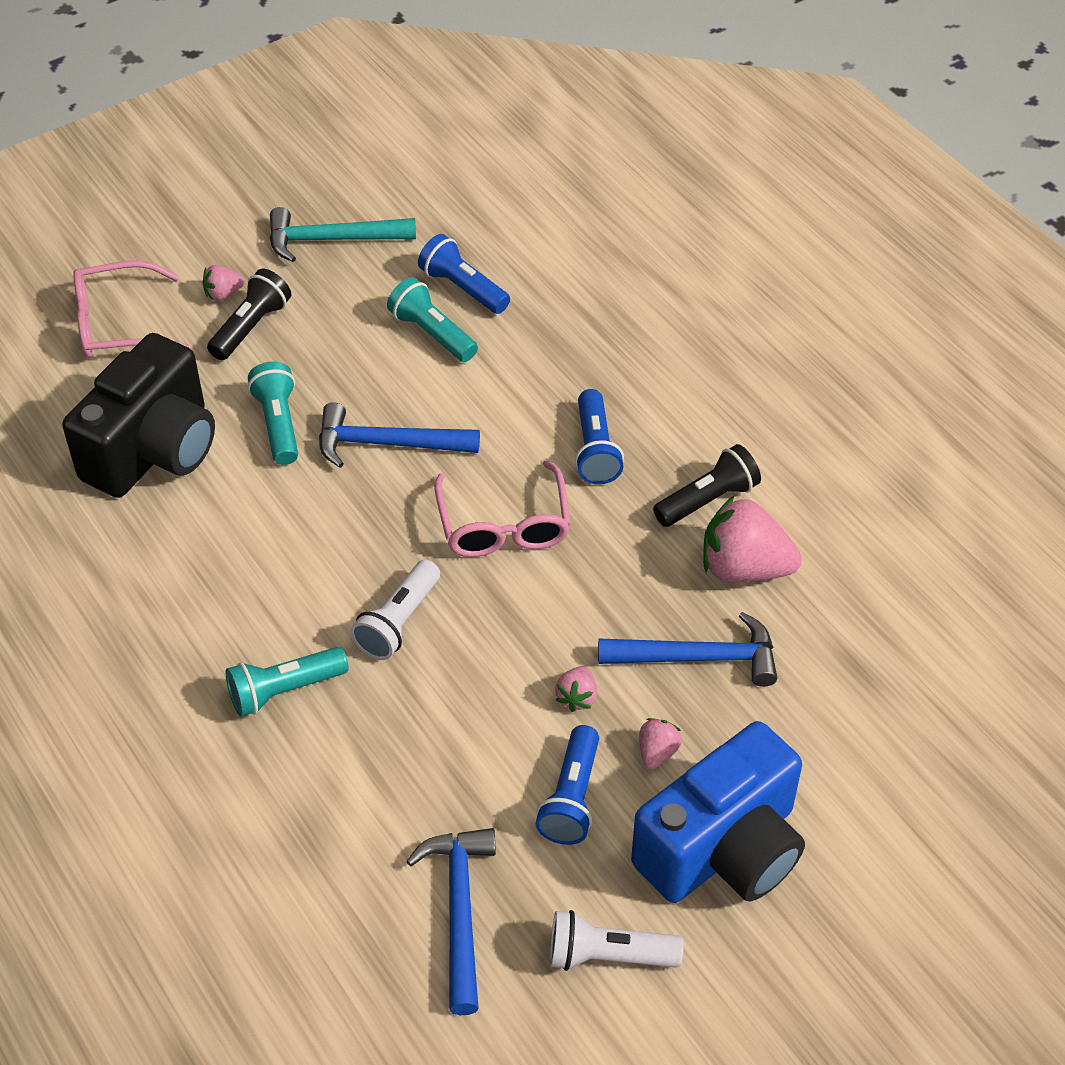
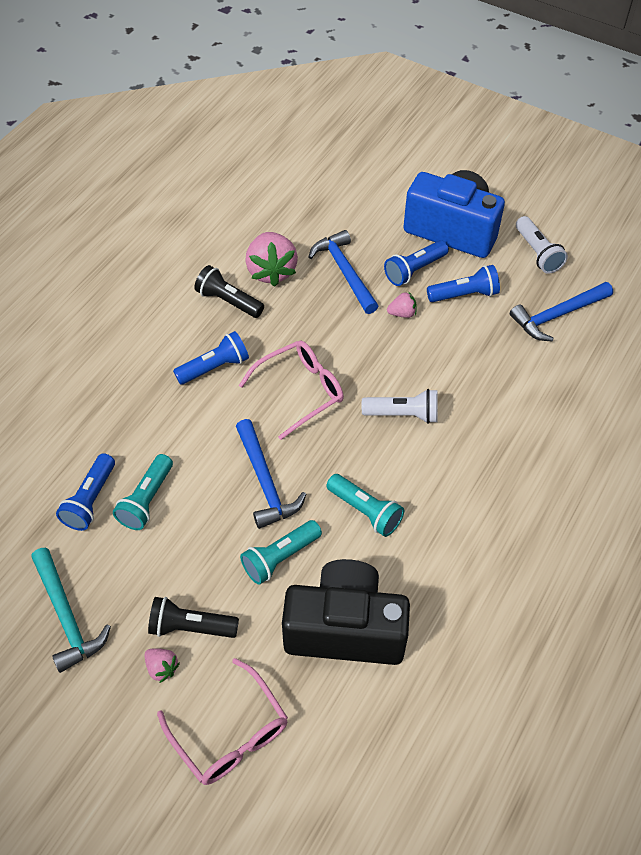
camera: 115 degrees left, 5 degrees up
turquoise flashlight [226,647,349,717] -> turquoise flashlight moved to [326,474,404,537]
pink strawberry [639,718,682,769] -> blue flashlight [384,240,449,286]

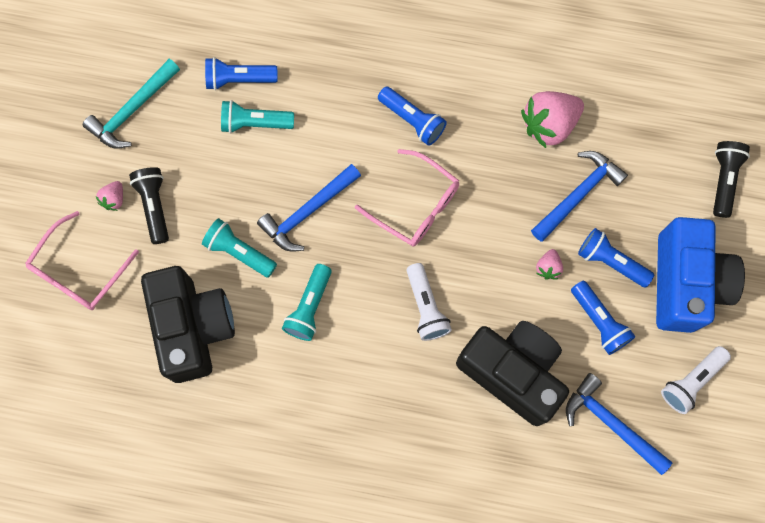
camera: 70 degrees right, 20 degrees up
black flashlight [194,265,264,318] -> black flashlight moved to [713,141,750,218]
pink strawberry [387,292,417,318] -> pink strawberry turned 45 degrees clockwise [536,249,563,280]
none -> black camera [456,321,569,426]

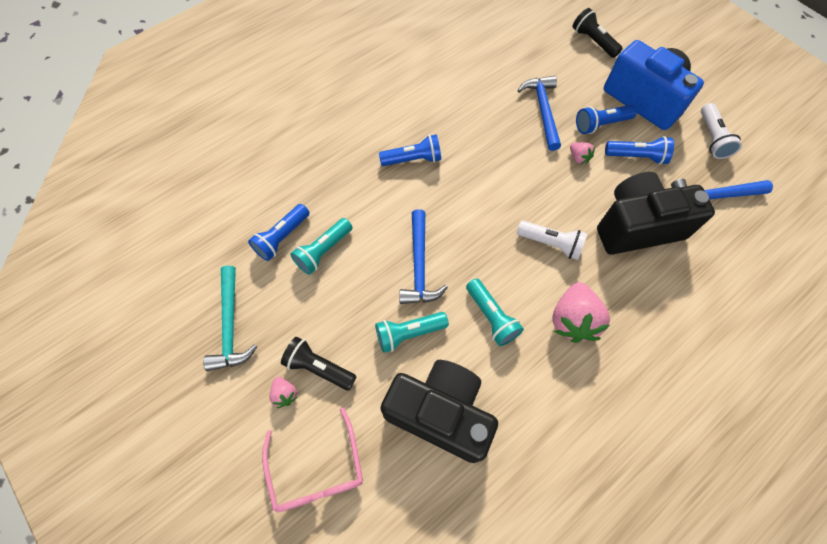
camera: 50 degrees left, 10 degrees down
pink glasses [355,149,459,247] -> none
pink strawberry [521,91,584,148] -> pink strawberry moved to [552,282,610,343]

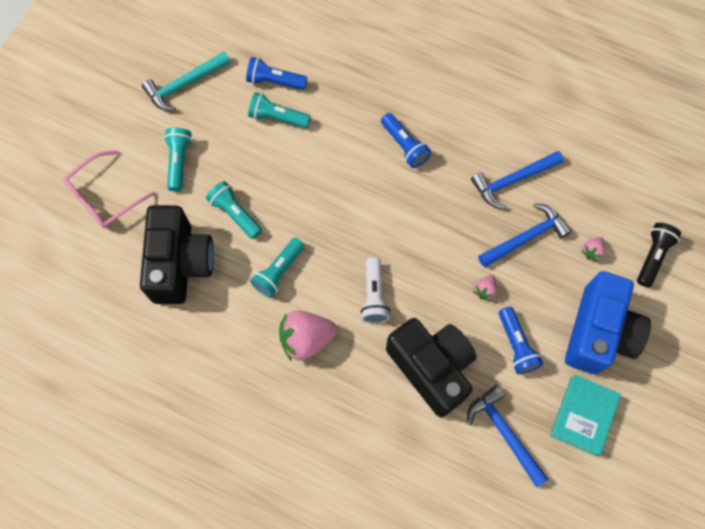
camera: 65 degrees right, 5 degrees up
pink strawberry [270,377,297,408] -> pink strawberry moved to [581,237,605,262]
black flashlight [281,337,357,391] -> turquoise flashlight [164,127,192,191]
blue hammer [399,209,448,304] -> blue hammer moved to [471,151,564,209]
blue flashlight [576,105,637,134] -> none
white flashlight [701,103,742,159] -> turquoise book [550,375,621,456]

